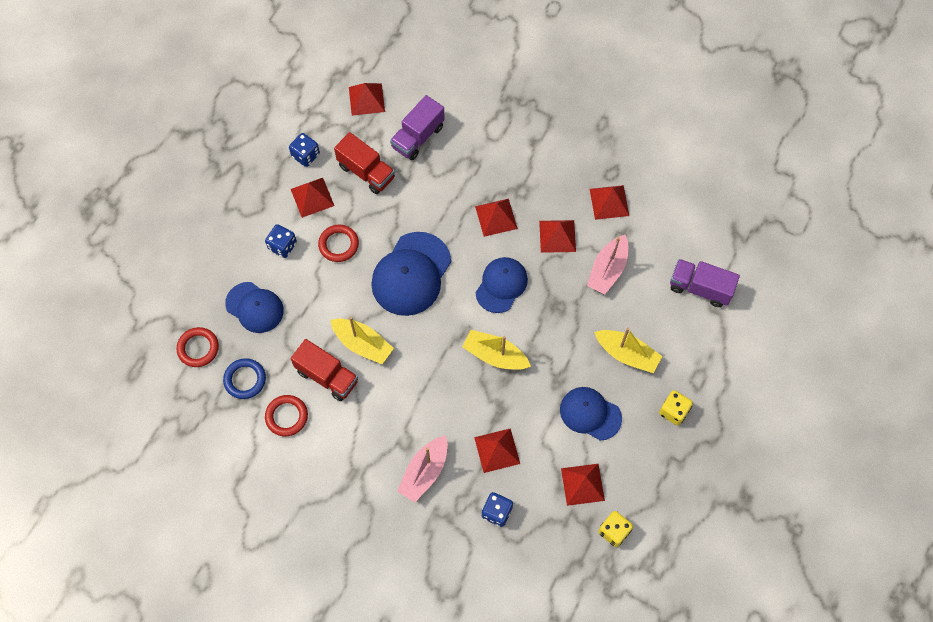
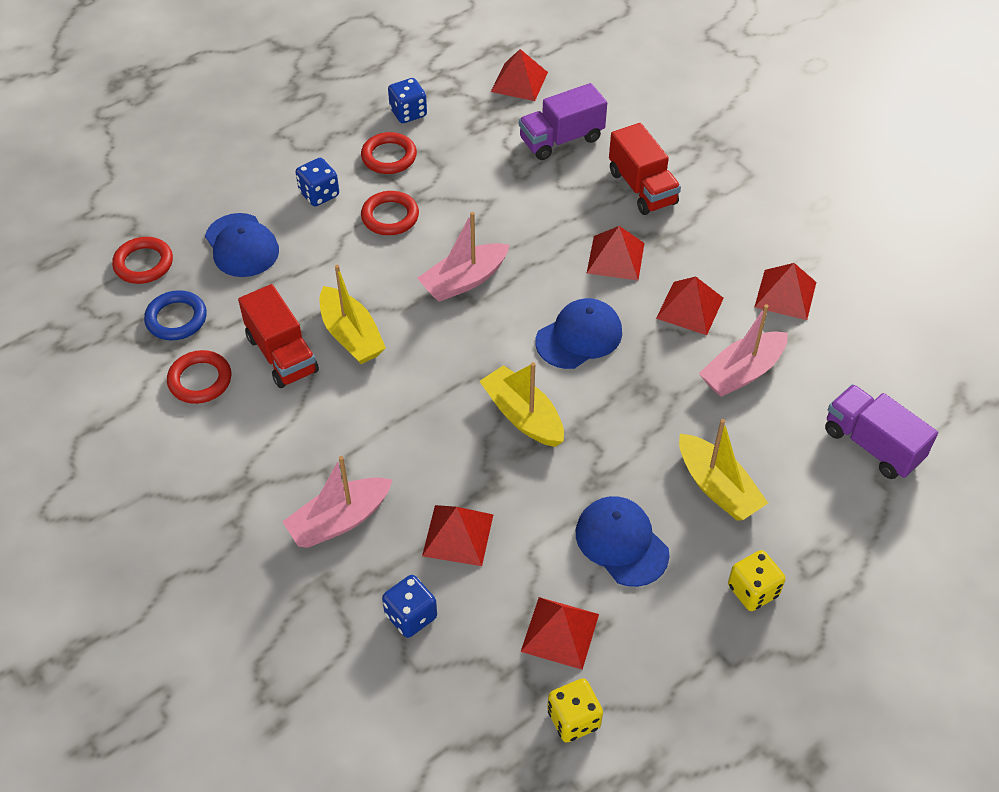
camera: 25 degrees right, 15 degrees down
red pyramid [291,178,334,218] -> red ring [361,132,417,174]
red truck [334,132,395,194] -> red truck moved to [609,123,681,215]
blue cap [371,232,451,316] -> pink boat [417,212,510,302]

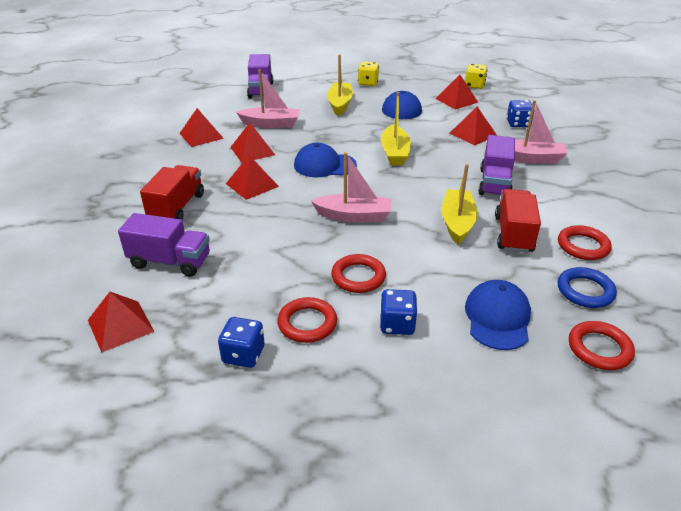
camera: 140 degrees left, 15 degrees down
none -> purple truck [478,135,515,196]

